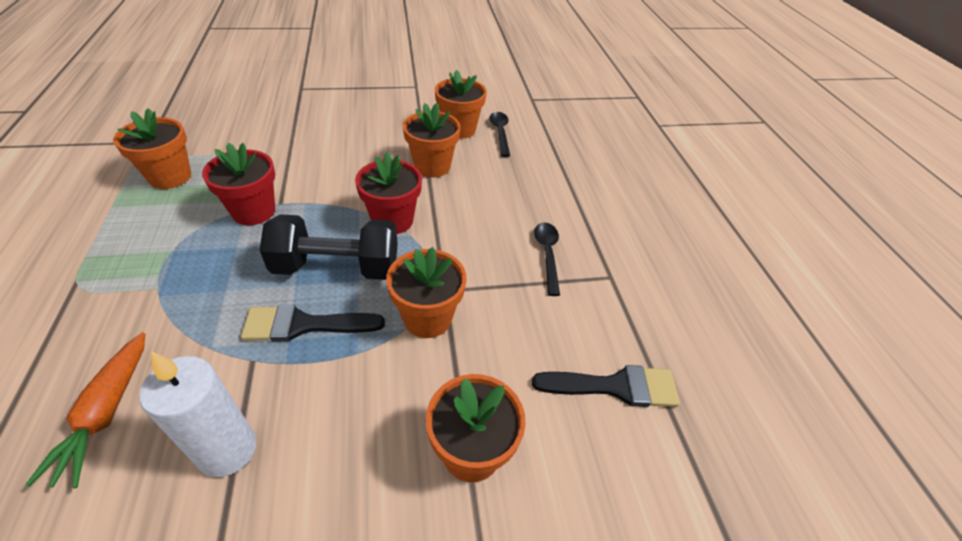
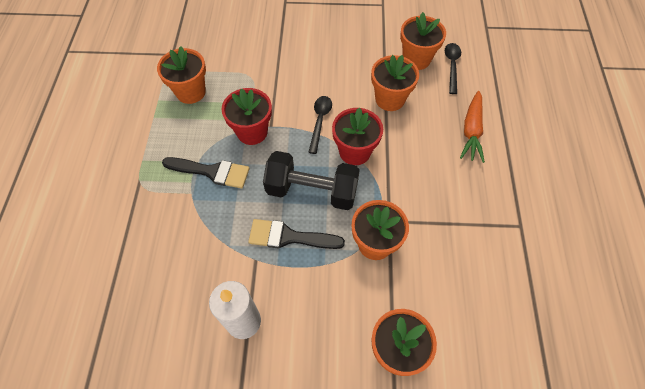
camera: 15 degrees right, 15 degrees up
orange carrot [25,332,145,488] -> orange carrot moved to [460,91,485,163]
black brush [532,365,680,407] -> black brush moved to [162,157,250,189]
black spoon [534,223,560,296] -> black spoon moved to [308,96,332,154]

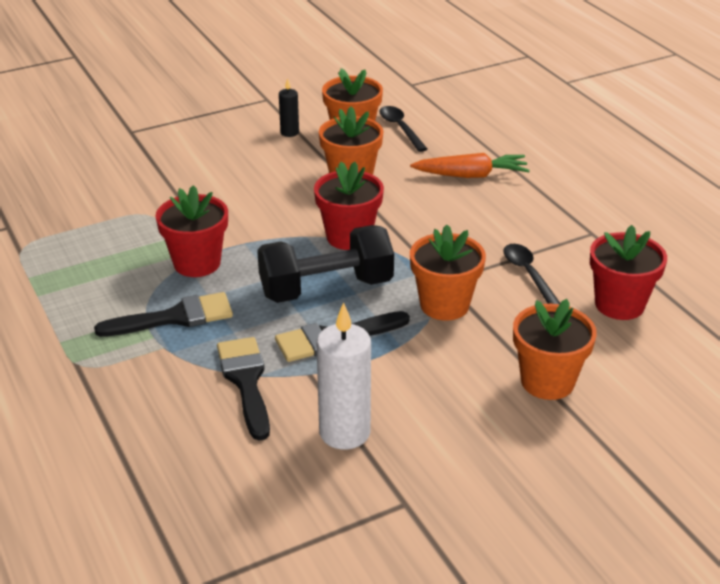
camera: 30 degrees left, 25 degrees down
orange flower pot [157,46,206,104] -> none
black spoon [308,96,332,154] -> black spoon moved to [503,244,560,304]
orange carrot [460,91,485,163] -> orange carrot turned 75 degrees counterclockwise [410,153,530,178]
none -> black brush [217,337,270,441]
none -> black candle [279,78,299,137]
none -> red flower pot [590,225,667,320]

